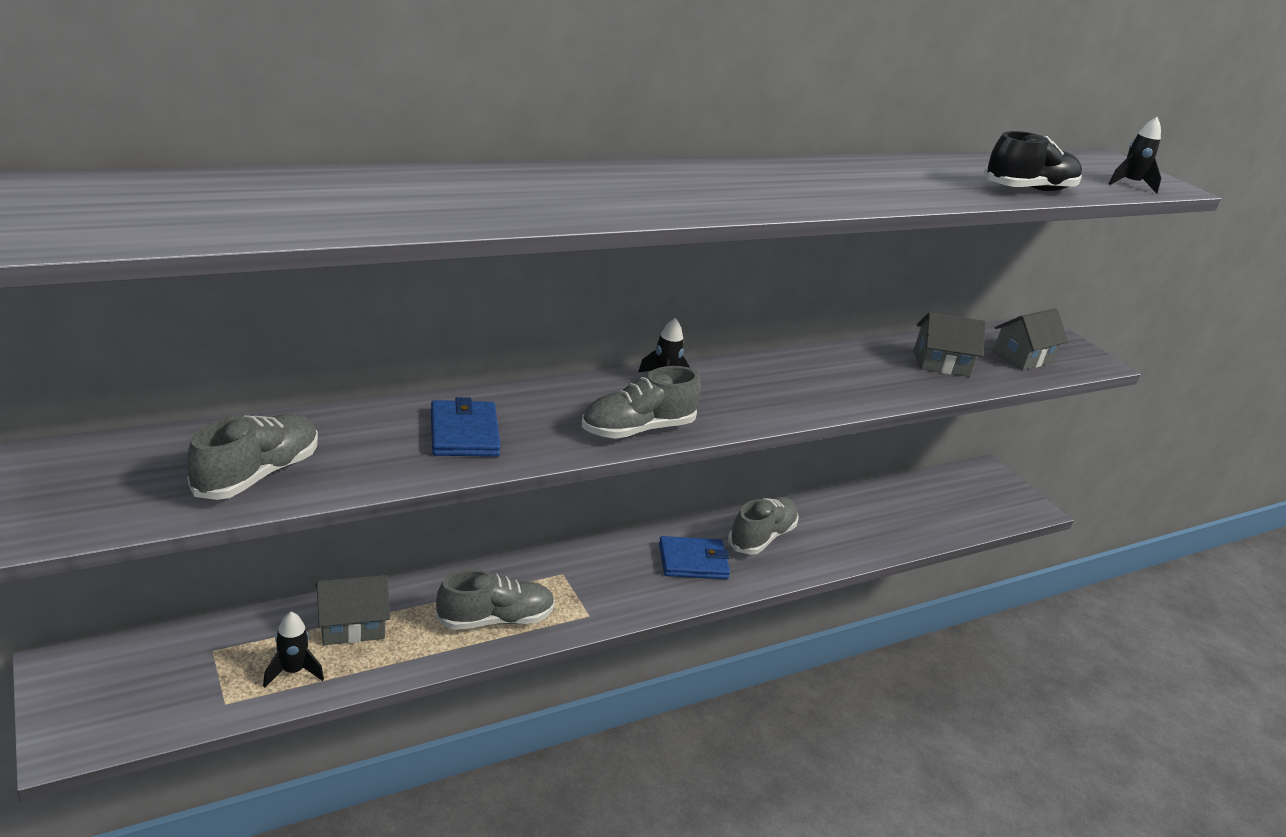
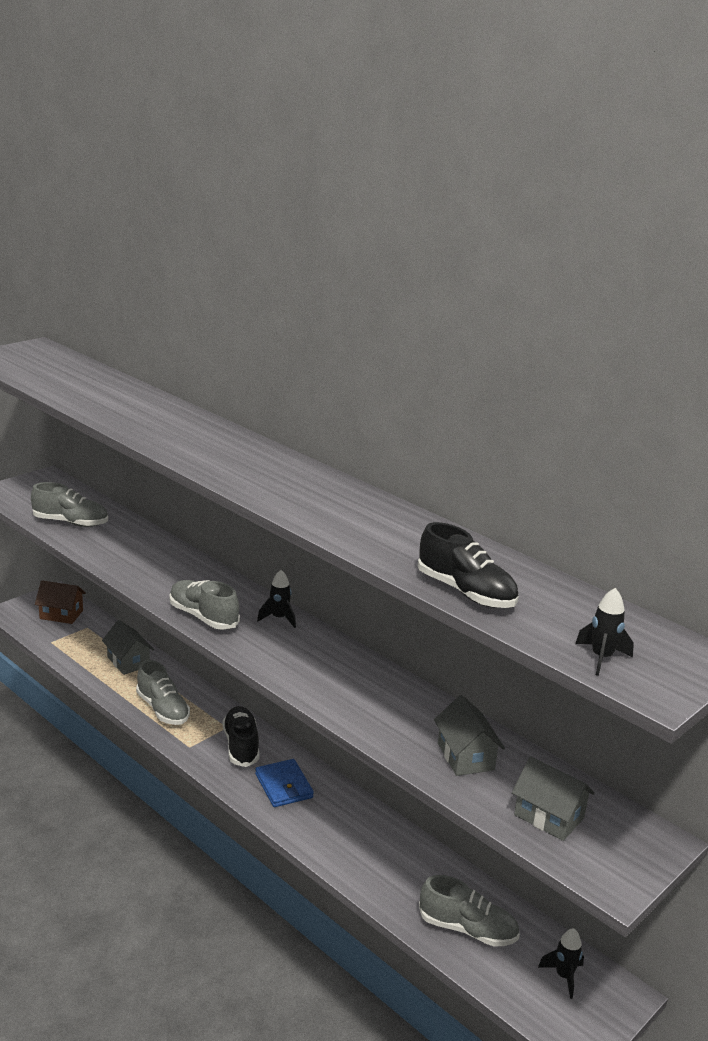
camera: 75 degrees right, 5 degrees down
black rocket [263,612,324,688] -> black rocket moved to [538,928,584,999]
blue wallet [431,397,501,457] -> none
grey shoe [728,497,799,555] -> grey shoe moved to [419,875,520,947]
none -> brown house [35,581,86,624]
none -> black shoe [223,706,260,767]

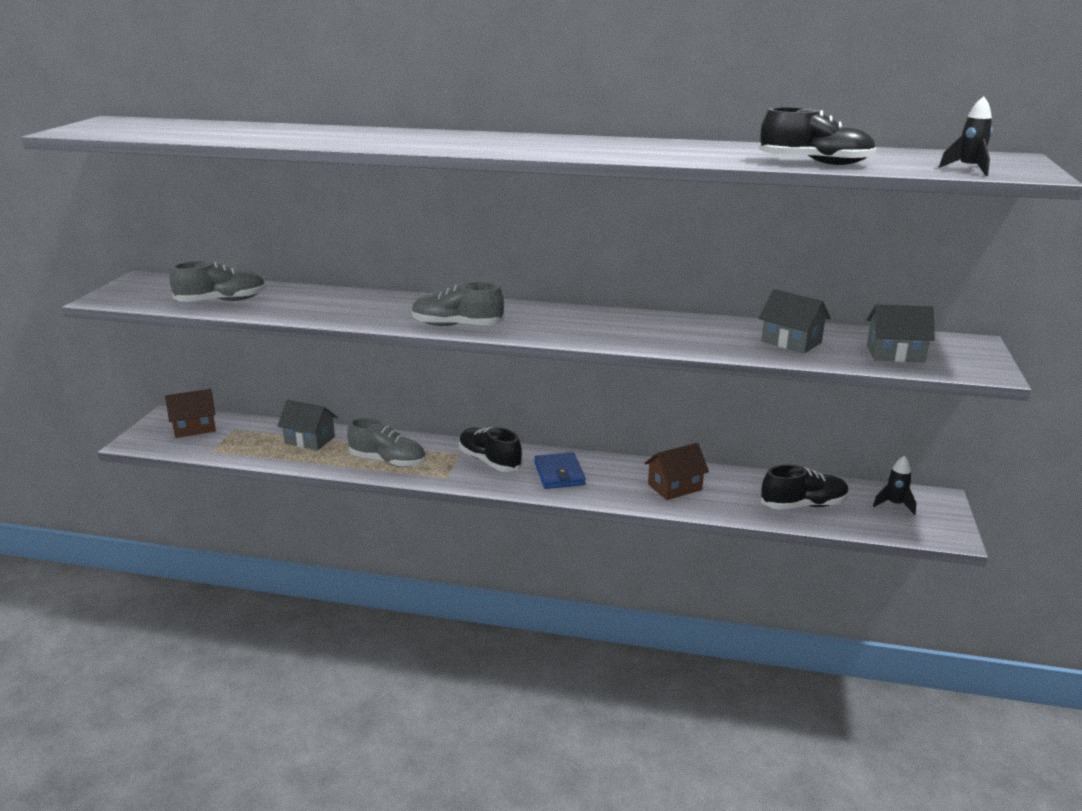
camera: 30 degrees left, 0 degrees up
blue wallet [255,759,314,807] -> blue wallet turned 45 degrees clockwise [534,452,586,489]
black rocket [257,570,296,628] -> none
grey shoe [419,875,520,947] -> black shoe [761,465,849,510]
none -> brown house [644,443,709,500]

